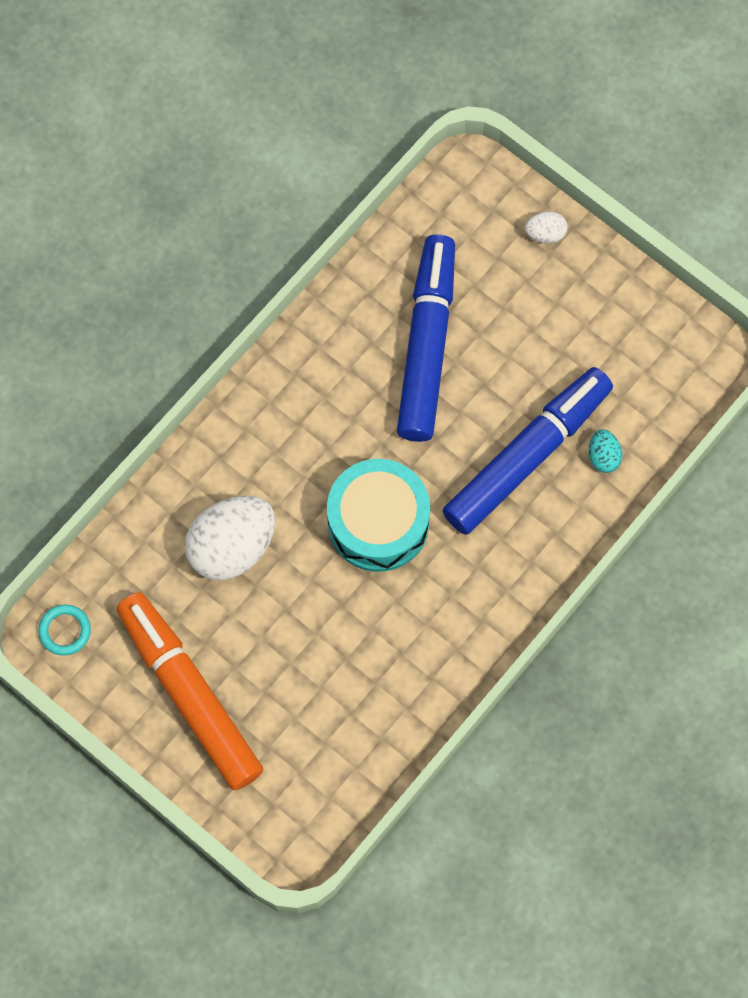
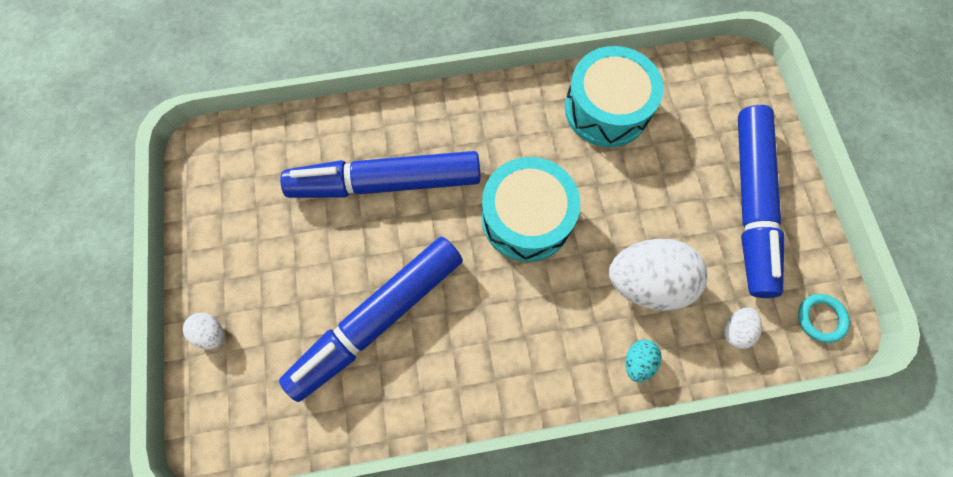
camera: 140 degrees left, 0 degrees up
orange marker [116,592,263,790] -> blue marker [738,105,785,298]
turquoise egg [589,429,622,473] -> turquoise egg moved to [626,340,662,382]
none -> turquoise drum [565,46,663,147]
none -> white egg [724,307,762,349]

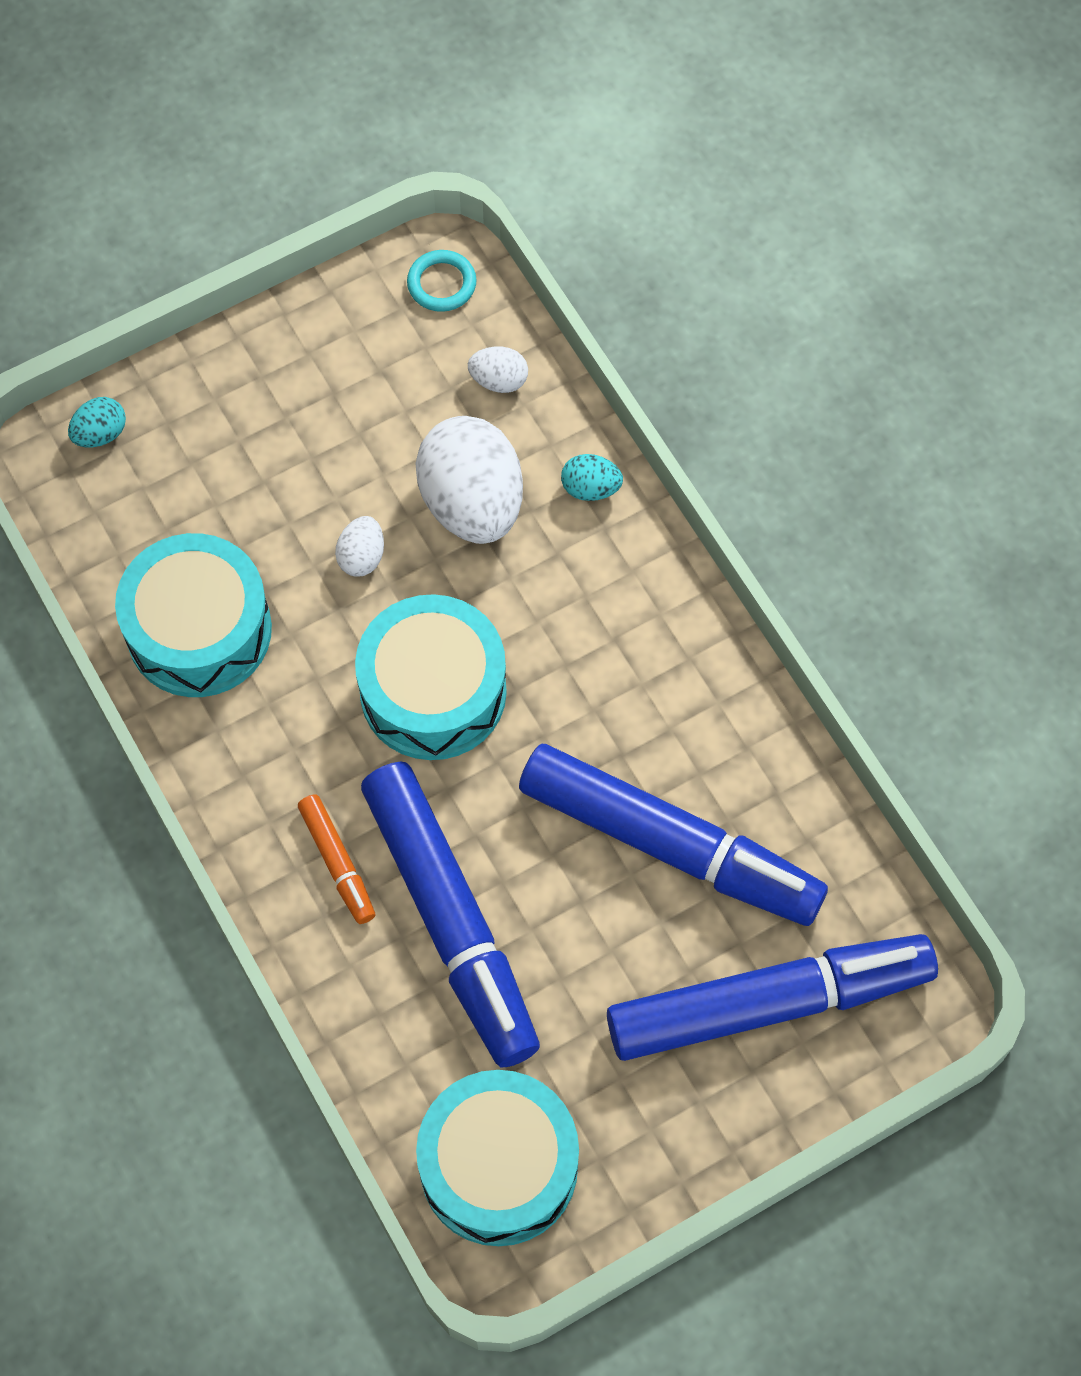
camera: 110 degrees left, 5 degrees down
white egg [183,313,224,349] -> white egg moved to [335,516,384,577]
blue marker [738,105,785,298] -> blue marker moved to [607,934,938,1061]
none -> turquoise egg [68,397,126,447]
none -> orange marker [298,794,375,924]
none -> turquoise drum [416,1070,579,1246]

